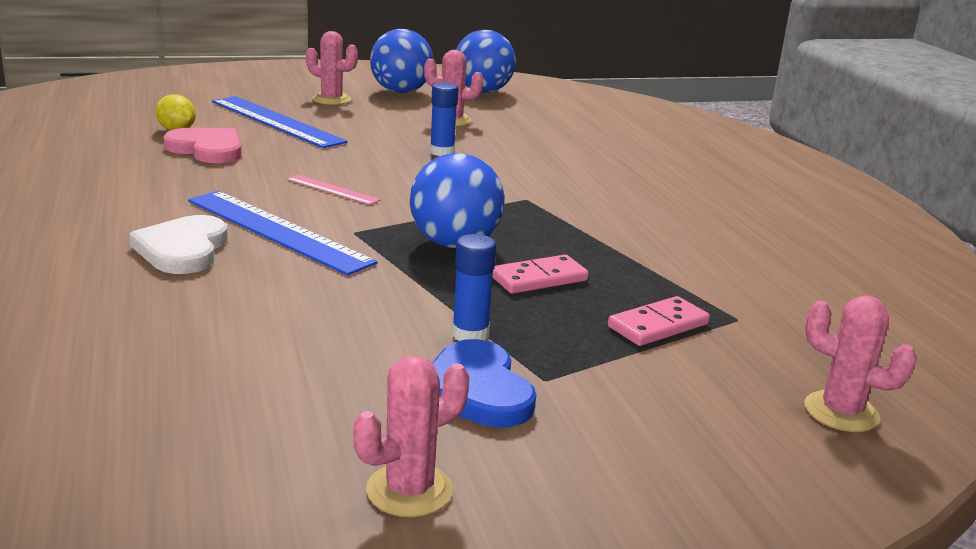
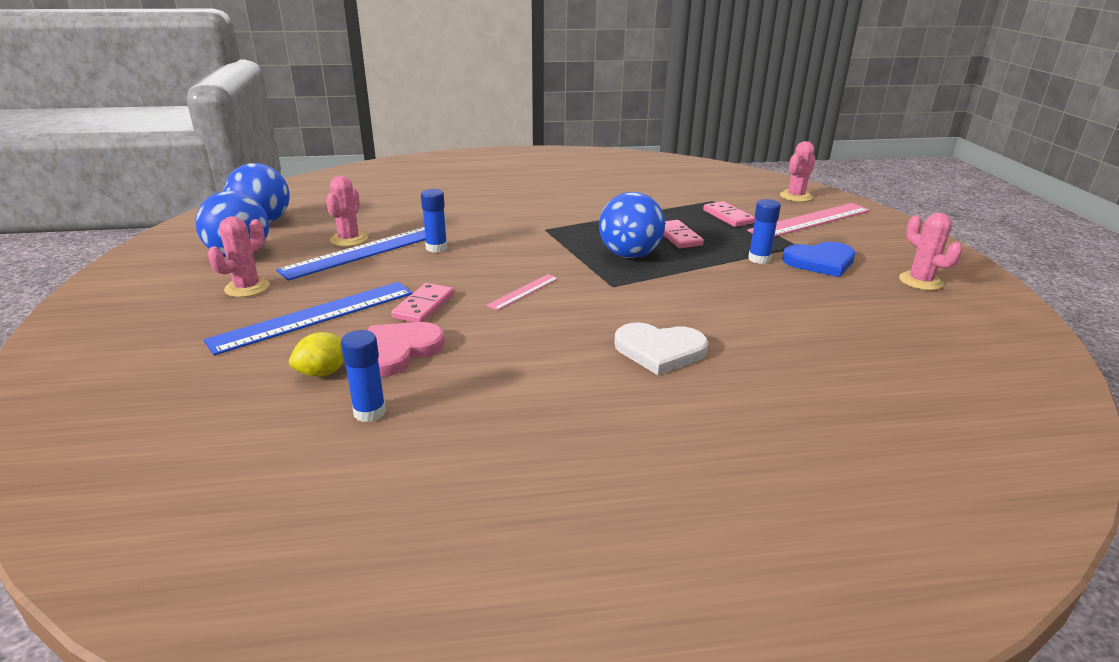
camera: 80 degrees left, 5 degrees up
blue ruler [188,191,378,275] -> blue ruler moved to [276,227,426,281]
none -> blue glue stick [341,330,386,422]
none -> pink domino [391,283,454,322]
none -> pink ruler [747,203,870,237]

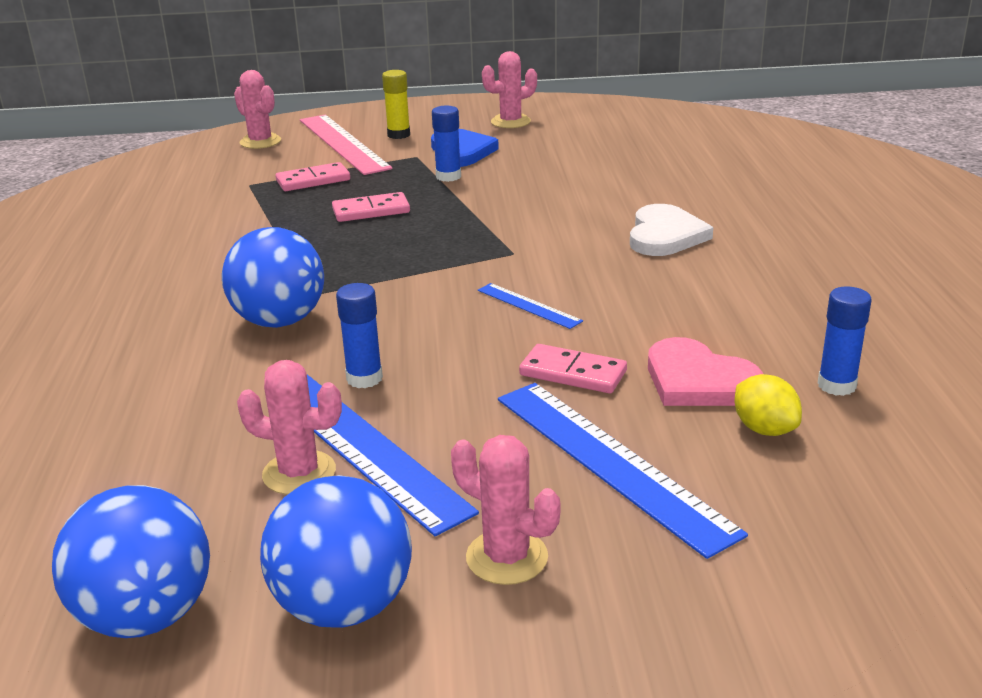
camera: 85 degrees left, 0 degrees up
pink ruler [486,274,558,311] -> blue ruler [478,283,583,329]
blue ball [599,192,665,258] -> blue ball moved to [222,227,324,328]
none -> yellow glue stick [382,70,410,139]

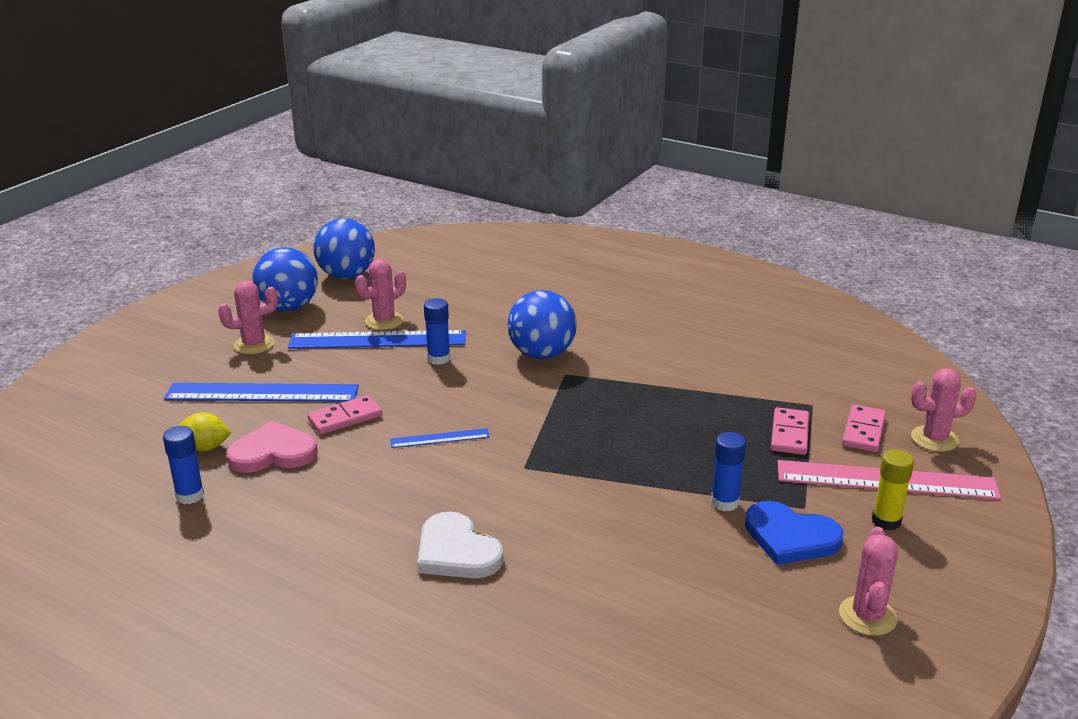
camera: 125 degrees right, 0 degrees up
pink domino [332,192,410,222] -> pink domino moved to [842,404,886,452]

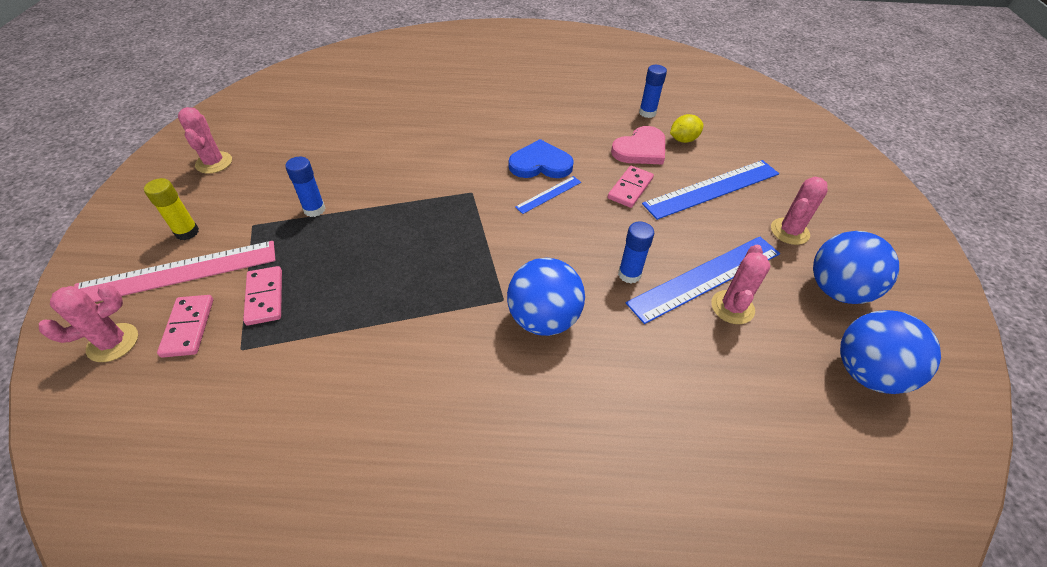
camera: 150 degrees right, 20 degrees up
white heart [417,511,503,578] -> none
blue heart [745,501,843,565] -> blue heart moved to [509,139,574,178]

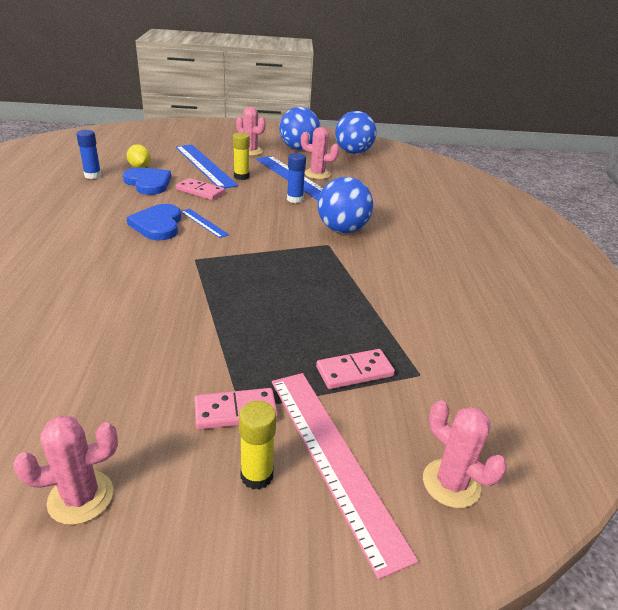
camera: 95 degrees left, 15 degrees down
pink domino [157,295,213,358] -> pink domino moved to [195,388,278,430]
blue glue stick [285,157,325,217] -> none
pink heart [611,126,665,164] -> blue heart [123,167,171,195]
none -> yellow glue stick [233,133,250,180]

